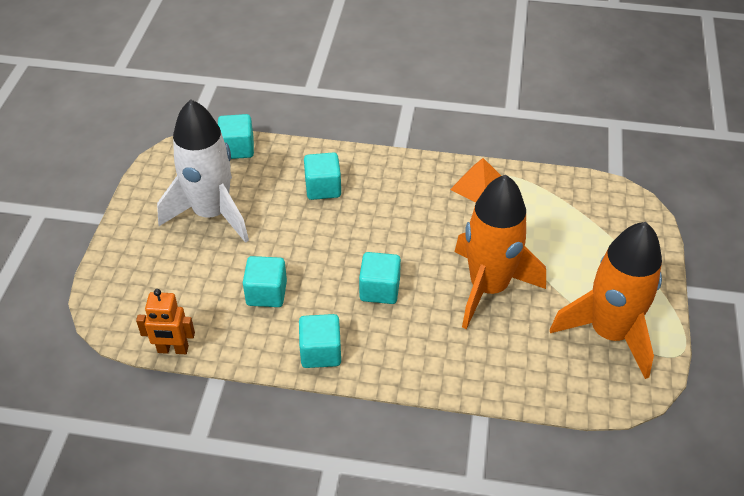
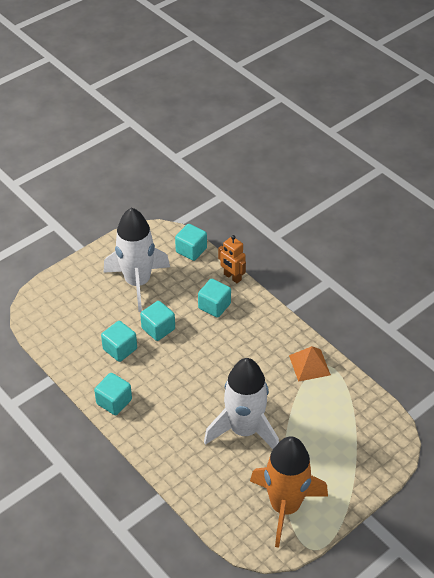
camera: 40 degrees right, 0 degrees up
orange robot [136,289,195,354] -> orange robot moved to [218,235,246,283]
turquoise cube [359,252,401,304] -> turquoise cube moved to [140,301,175,341]
orange rocket [454,175,546,329] -> white rocket [204,358,279,449]

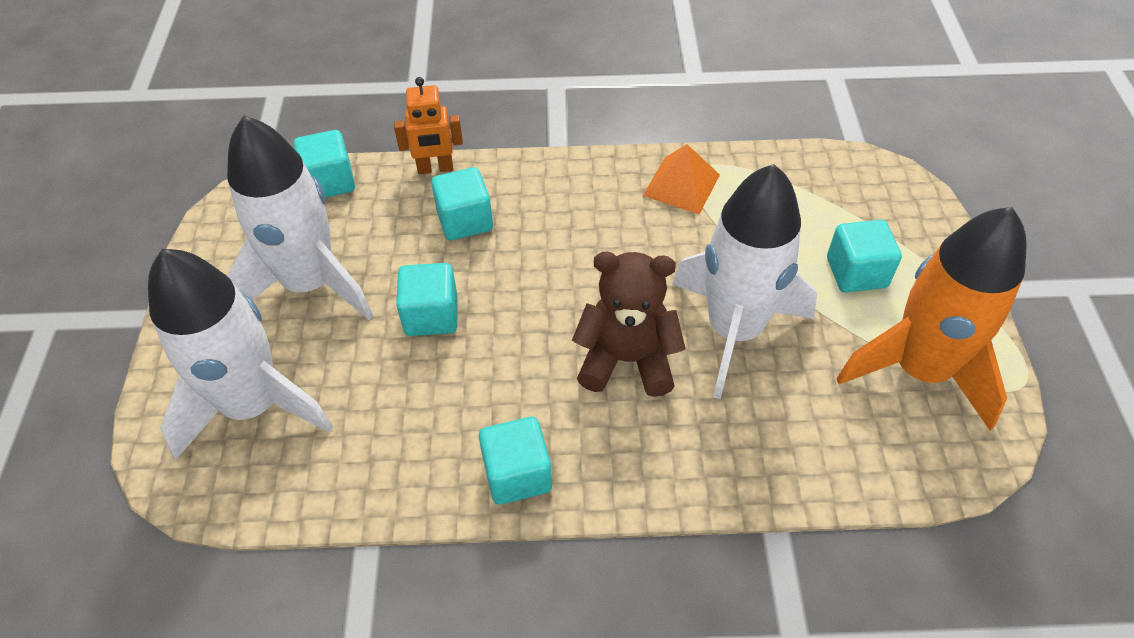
camera: 50 degrees left, 5 degrees up
turquoise cube [101,321,137,362] -> turquoise cube moved to [827,219,902,293]
none -> white rocket [148,249,333,460]
none -> brown teddy bear [572,252,686,397]

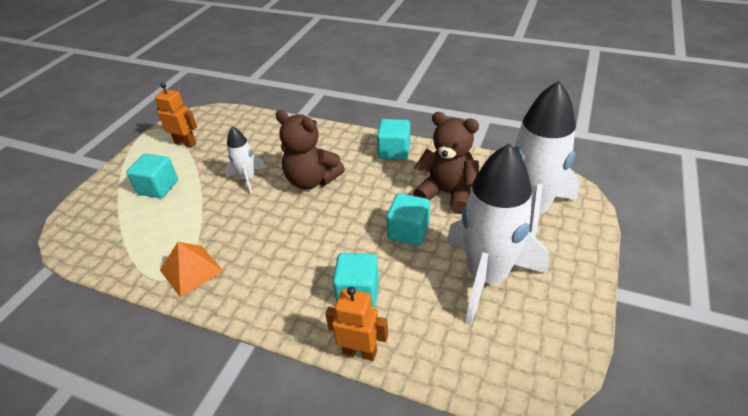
camera: 155 degrees left, 10 degrees down
turquoise cube [294,130,355,198] -> none
white rocket [672,164,817,399] -> white rocket [225,127,266,194], size x0.48
orange rocket [836,207,1027,431] -> orange robot [155,83,197,147]
none -> brown teddy bear [413,112,479,214]

